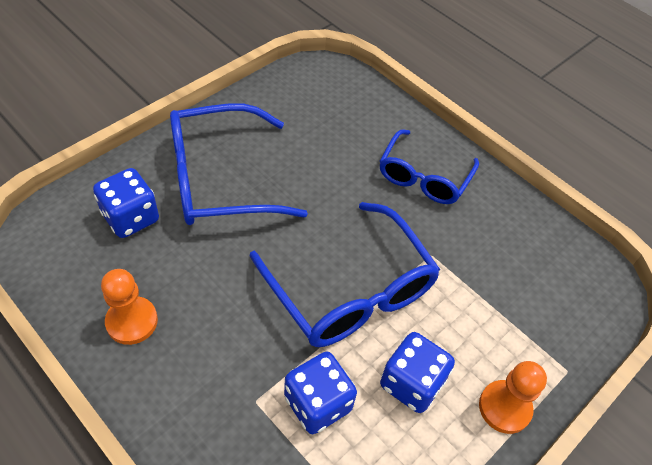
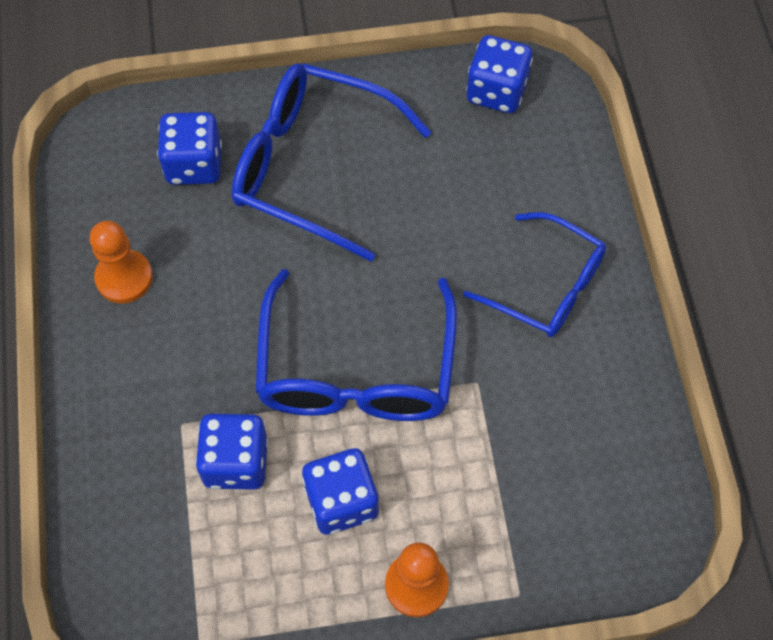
camera: 40 degrees right, 10 degrees up
blue glasses [380,129,479,204] -> blue glasses turned 120 degrees counterclockwise [463,212,606,337]
none -> blue dice [466,35,533,113]

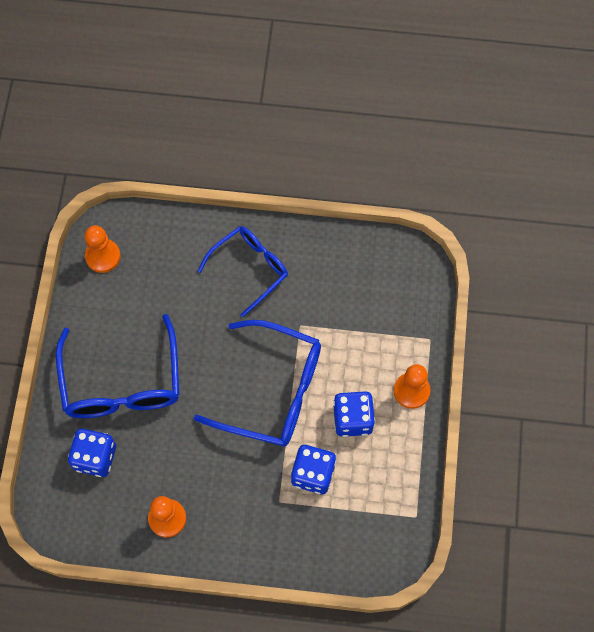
camera: 75 degrees left, 5 degrees up
blue glasses [232,63,431,262] -> blue glasses turned 45 degrees counterclockwise [56,314,179,418]
blue dice [466,35,533,113] -> orange pawn [85,225,121,273]

